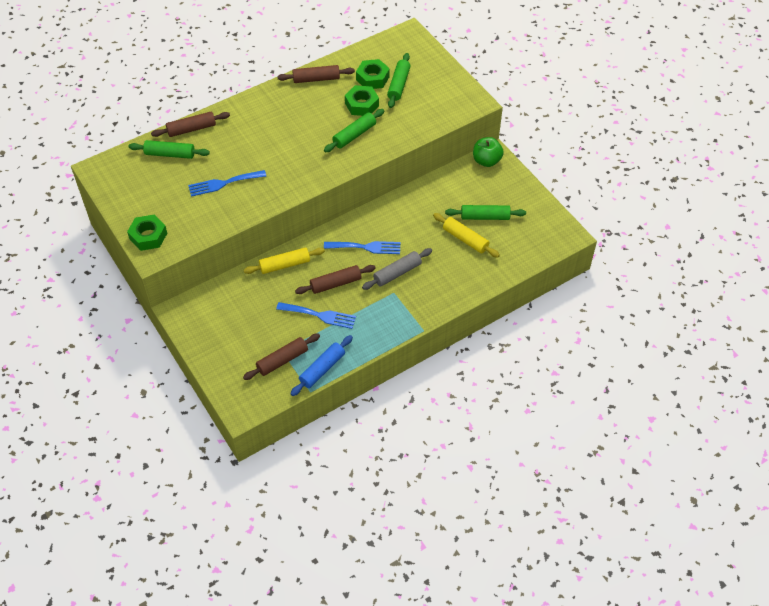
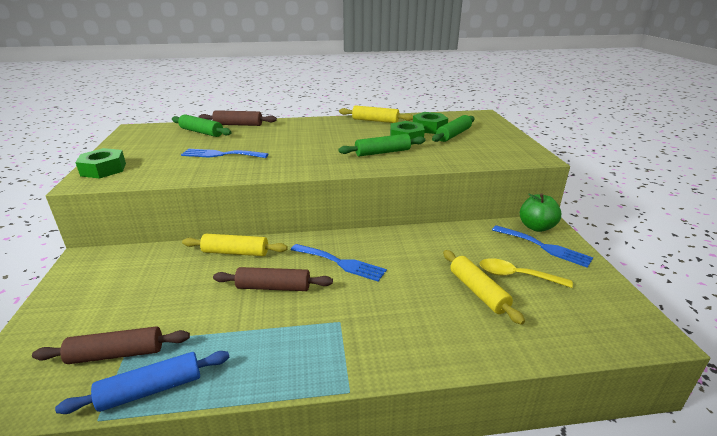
camera: 25 degrees right, 25 degrees down
blue fork [276,302,356,329] -> blue fork moved to [492,225,593,268]
brown rolling pin [277,65,355,83] -> yellow rolling pin [339,105,413,123]
grey rolling pin [362,248,432,290] -> none
green rolling pin [445,205,526,220] -> yellow spoon [480,258,573,288]

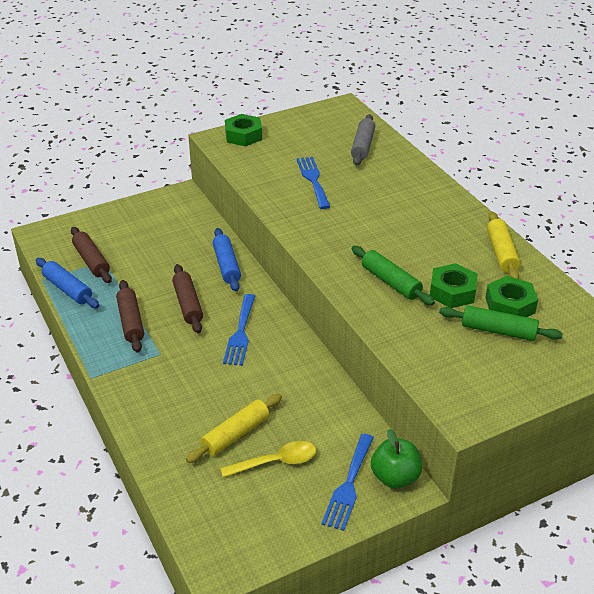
camera: 70 degrees right, 10 degrees up
green rolling pin [172,114,232,137] -> grey rolling pin [351,114,375,166]
yellow rolling pin [182,234,288,256] -> blue rolling pin [213,228,241,292]
brown rolling pin [199,110,277,126] -> brown rolling pin moved to [116,280,144,353]
yellow spoon [480,258,573,288] -> yellow spoon turned 75 degrees clockwise [220,441,316,478]

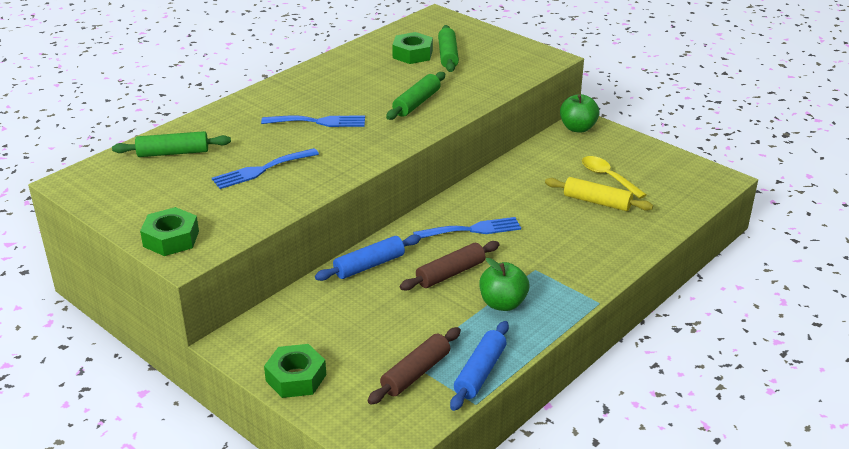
camera: 110 degrees left, 5 degrees down
brown rolling pin [116,280,144,353] -> green apple [480,258,529,311]
blue fork [322,434,374,531] -> blue fork moved to [261,115,365,127]
grey rolling pin [351,114,375,166] -> green rolling pin [112,131,231,157]
green nut [430,263,477,308] -> green nut moved to [264,344,326,398]
yellow rolling pin [487,212,520,279] -> none

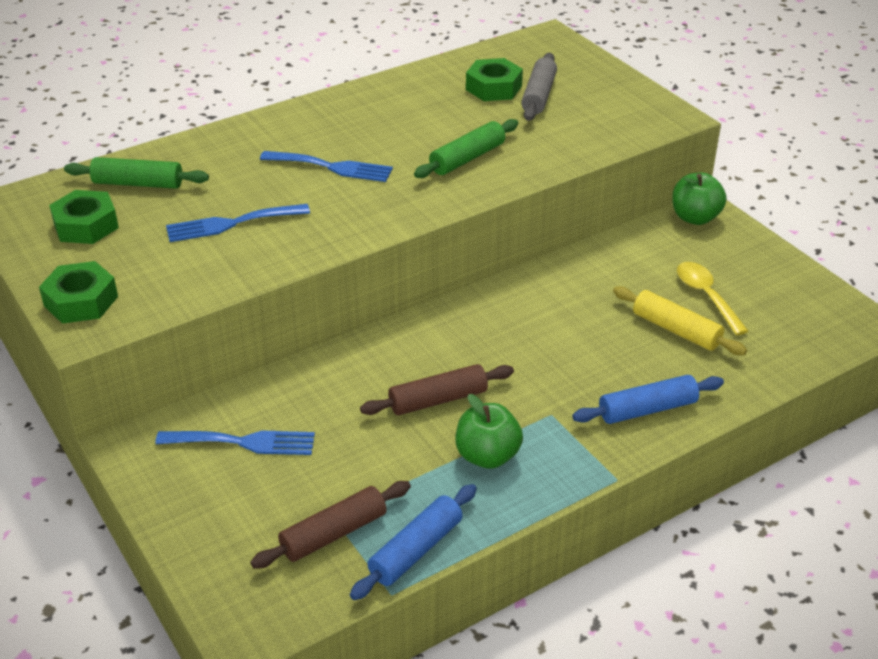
camera: 15 degrees right, 5 degrees up
green nut [264,344,326,398] -> green nut moved to [49,190,119,244]
blue rolling pin [315,234,421,281] -> blue rolling pin moved to [572,375,724,424]
blue fork [413,217,521,238] -> blue fork moved to [155,431,315,455]
green rolling pin [438,25,459,72] -> grey rolling pin [521,53,557,121]

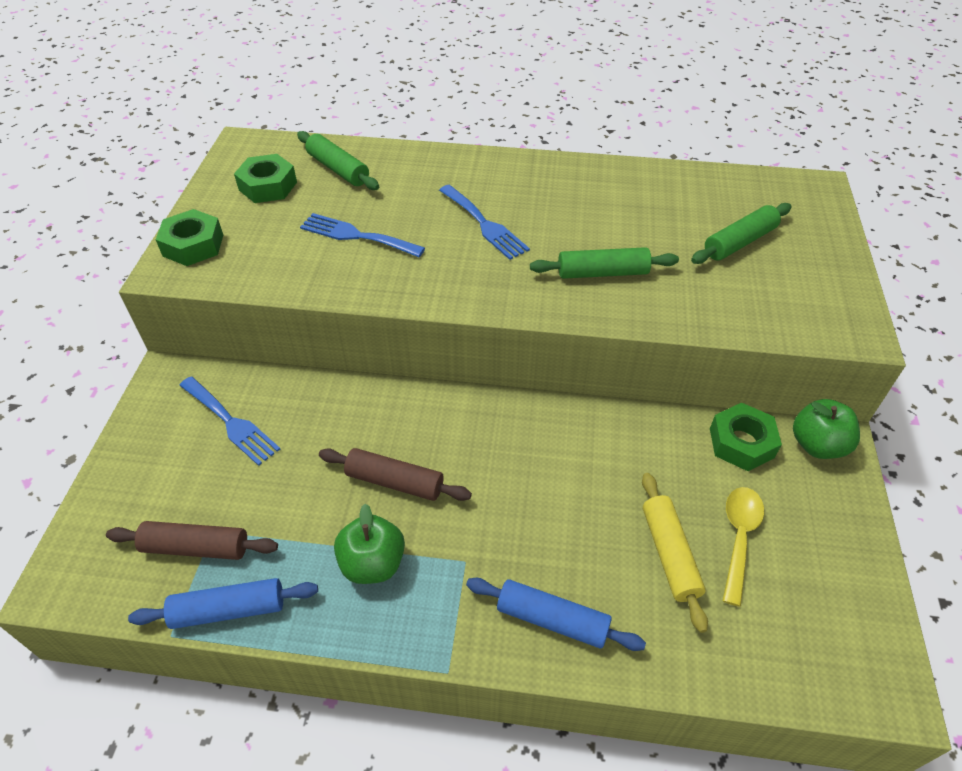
camera: 40 degrees right, 10 degrees up
green nut [466,58,523,101] -> green nut moved to [710,403,782,471]
grey rolling pin [521,53,557,121] -> green rolling pin [691,203,792,264]

